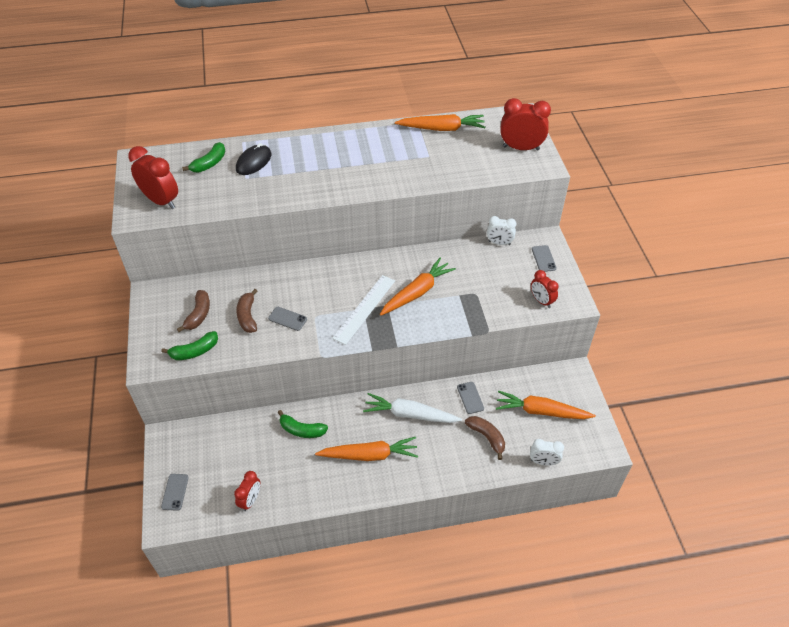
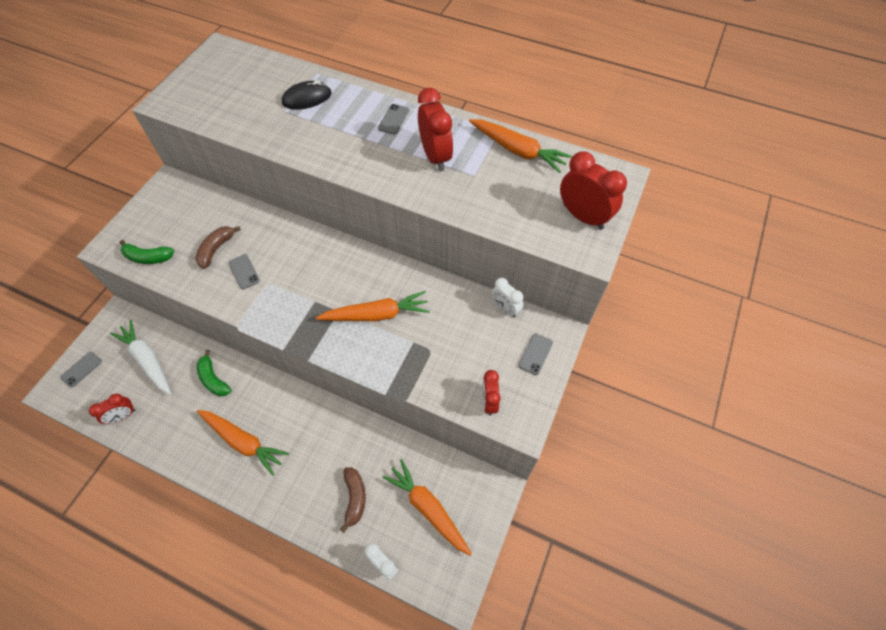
camera: 35 degrees right, 10 degrees up
red clock [128,146,178,209] -> red clock moved to [418,88,453,171]
brown banana [177,290,210,332] -> none
green banana [182,142,226,173] -> none
white ruler [332,275,395,345] -> none
white carrot [363,393,462,423] -> white carrot moved to [110,320,171,395]
grey phone [457,382,484,414] -> grey phone moved to [378,104,409,134]

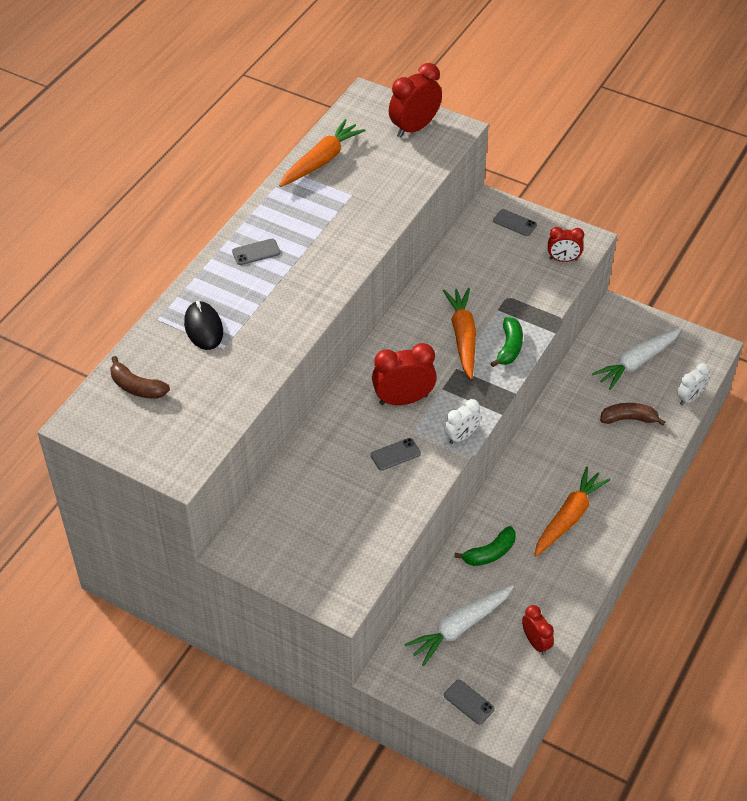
camera: 85 degrees left, 10 degrees down
green banana [119,240,174,264] -> green banana moved to [491,317,523,367]
brown banana [195,226,241,269] -> brown banana moved to [110,356,170,399]
grey phone [378,104,409,134] -> grey phone turned 45 degrees counterclockwise [232,239,281,265]
orange carrot [382,459,472,556] -> white carrot [592,328,682,390]
red clock [418,88,453,171] -> red clock moved to [372,343,437,405]
white clock [492,278,523,317] -> white clock moved to [444,399,481,444]

